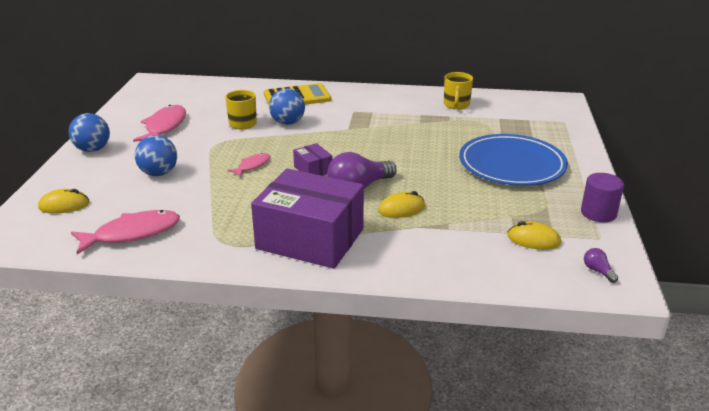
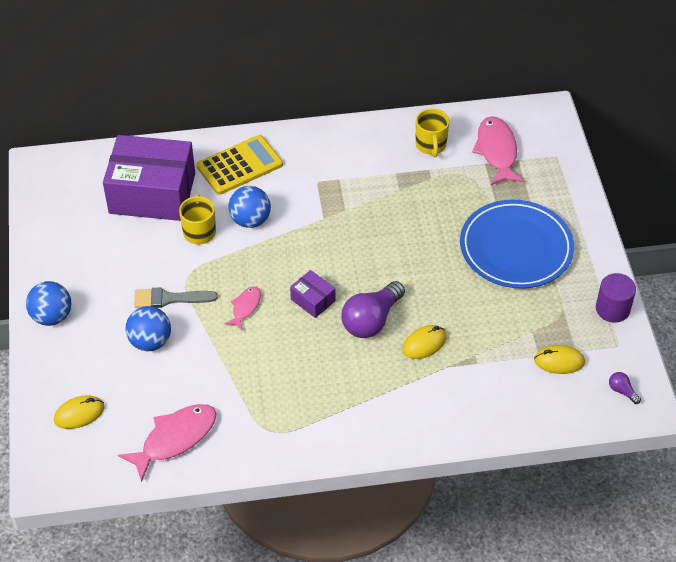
camera: 15 degrees left, 20 degrees up
pink fish [133,105,186,142] -> pink fish moved to [472,116,524,185]
purple box [251,169,364,269] -> purple box moved to [103,135,195,221]
none -> grey brush [134,287,218,308]

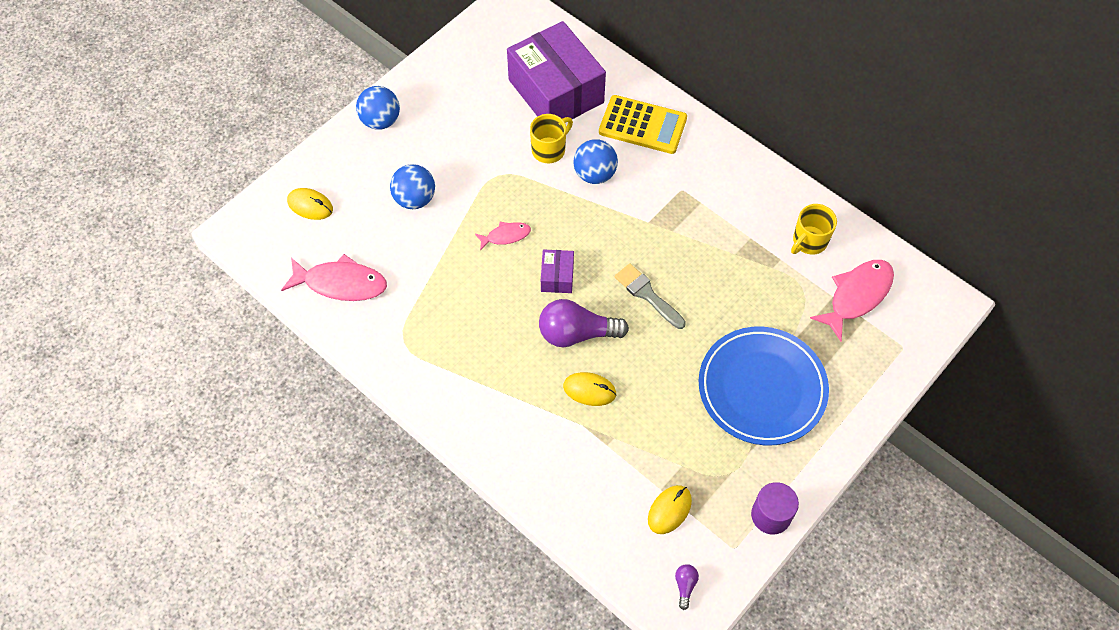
camera: 50 degrees right, 10 degrees up
grey brush [134,287,218,308] -> grey brush moved to [615,263,686,329]
yellow mouse [534,345,585,374] -> yellow mouse turned 75 degrees clockwise [648,485,692,534]

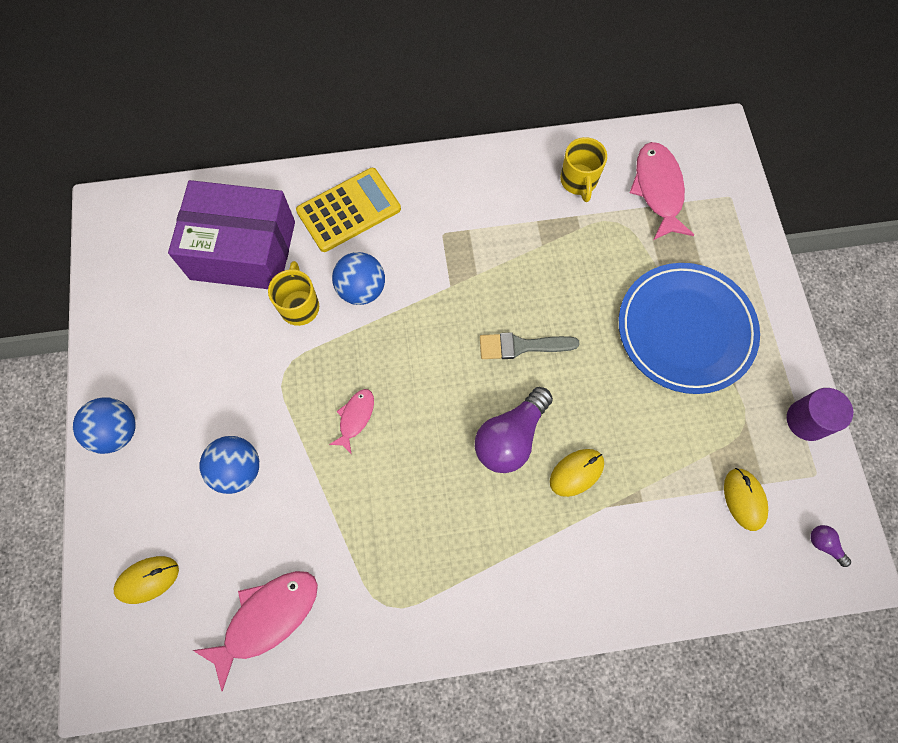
camera: 50 degrees left, 10 degrees up
purple box [541,249,574,293] -> none

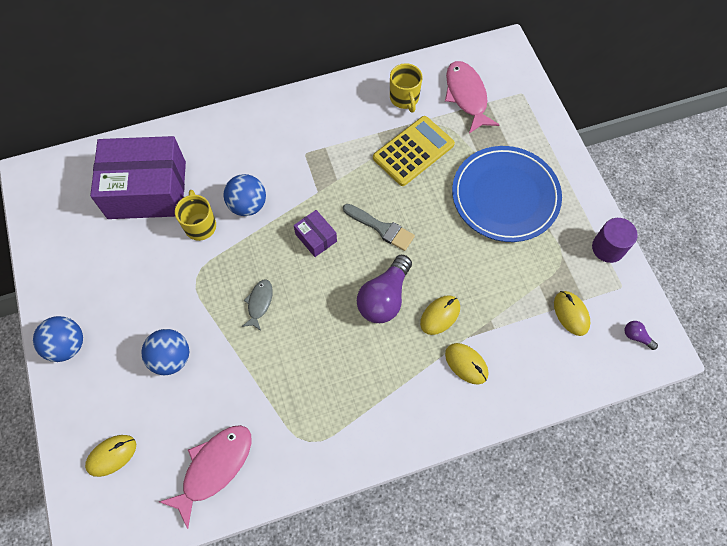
camera: 10 degrees left, 5 degrees down
yellow calculator [296,168,401,252] -> yellow calculator moved to [373,116,455,186]
pink fish [329,389,374,453] -> grey fish [242,279,273,331]
grey brush [480,332,579,359] -> grey brush turned 135 degrees counterclockwise [343,204,415,251]
none -> purple box [294,210,337,257]
none -> yellow mouse [445,343,488,384]

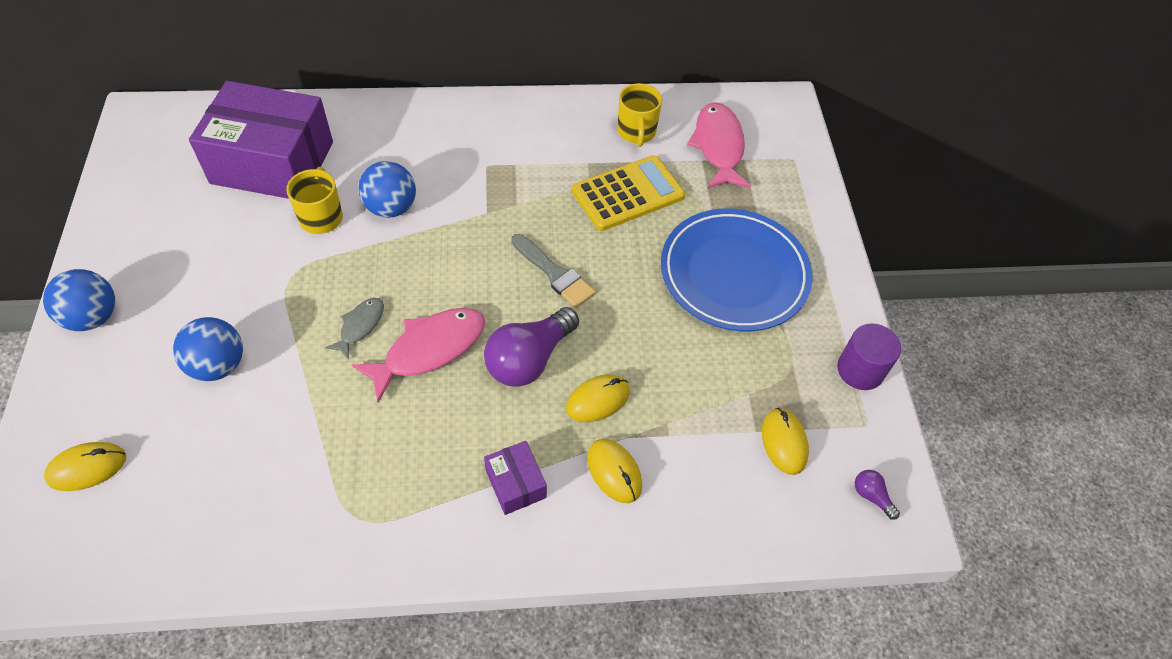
camera: 10 degrees right, 10 degrees down
pink fish [159,425,252,529] -> pink fish moved to [352,308,485,403]
purple box [294,210,337,257] -> purple box moved to [484,441,547,515]

